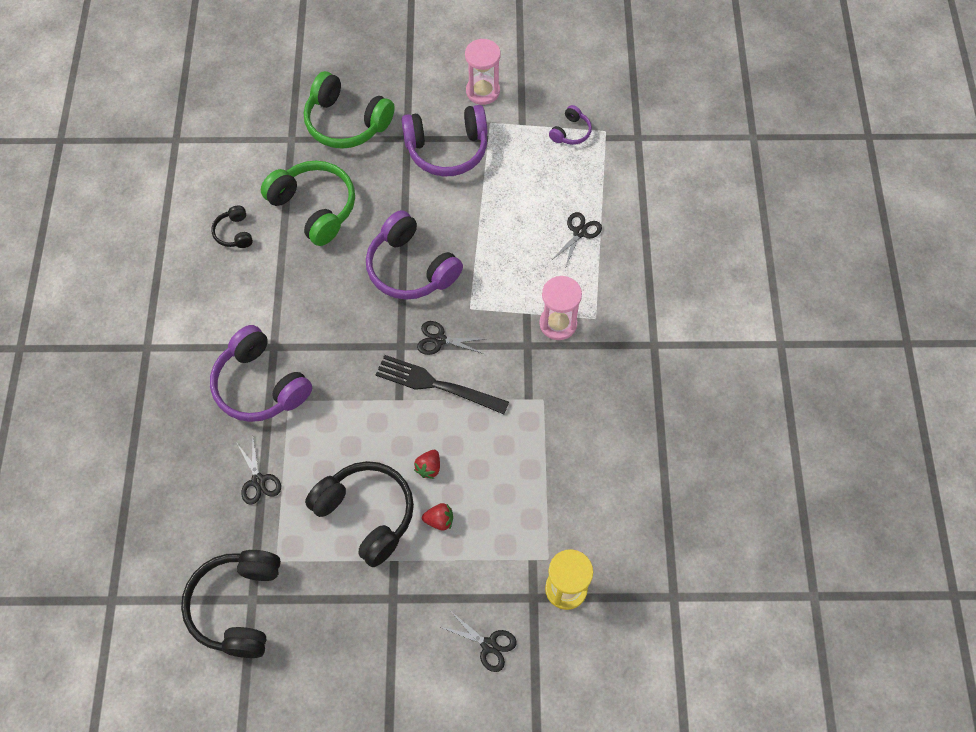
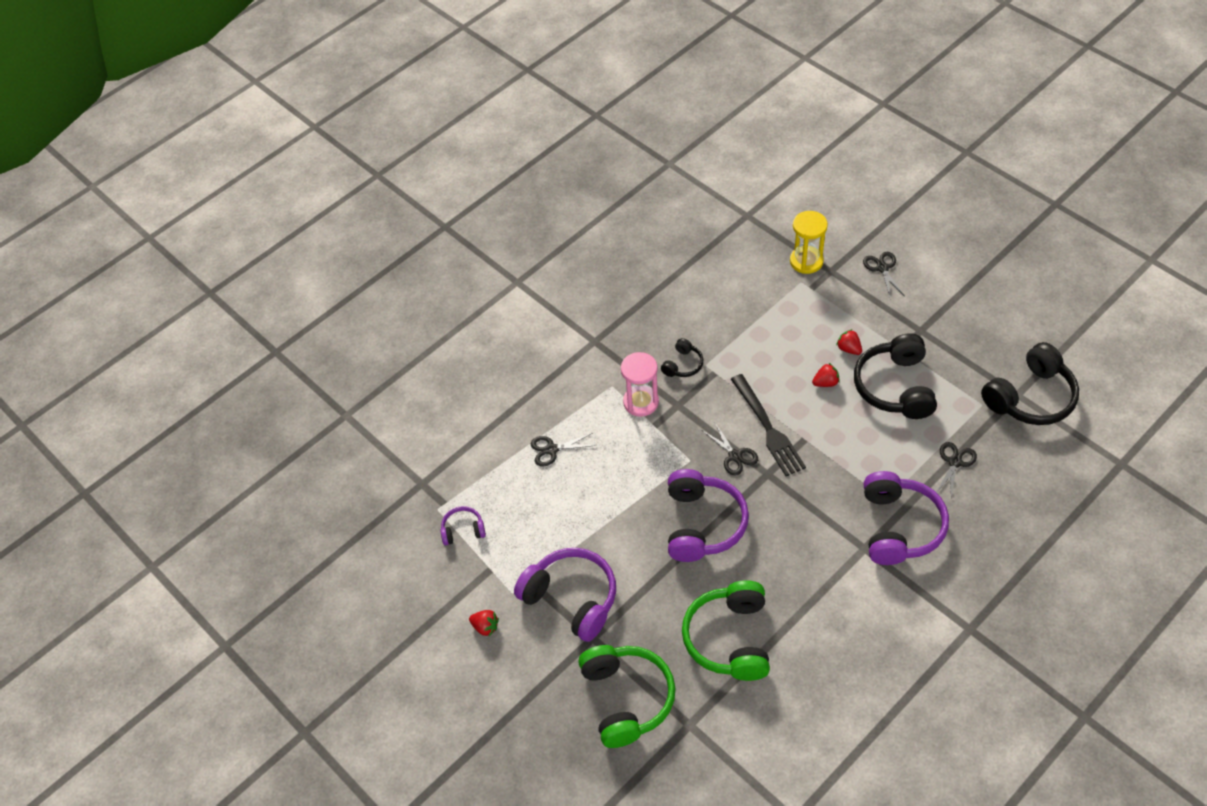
camera: 130 degrees left, 10 degrees down
black headphones [211,206,253,248] -> black headphones moved to [661,338,703,377]
pink hourglass [465,39,500,105] -> red strawberry [469,610,499,636]

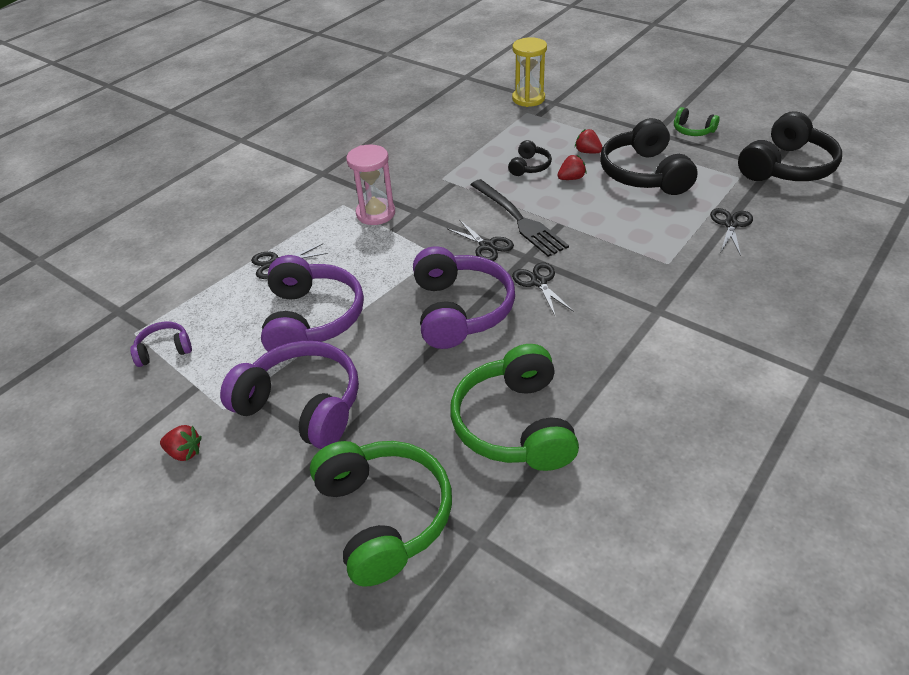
camera: 10 degrees left, 10 degrees down
black headphones [661,338,703,377] -> black headphones moved to [508,140,552,176]
black scissors [863,252,904,296] -> black scissors moved to [512,262,574,317]
purple headphones [864,471,949,565] -> purple headphones moved to [261,255,364,352]
none -> green headphones [674,107,720,136]

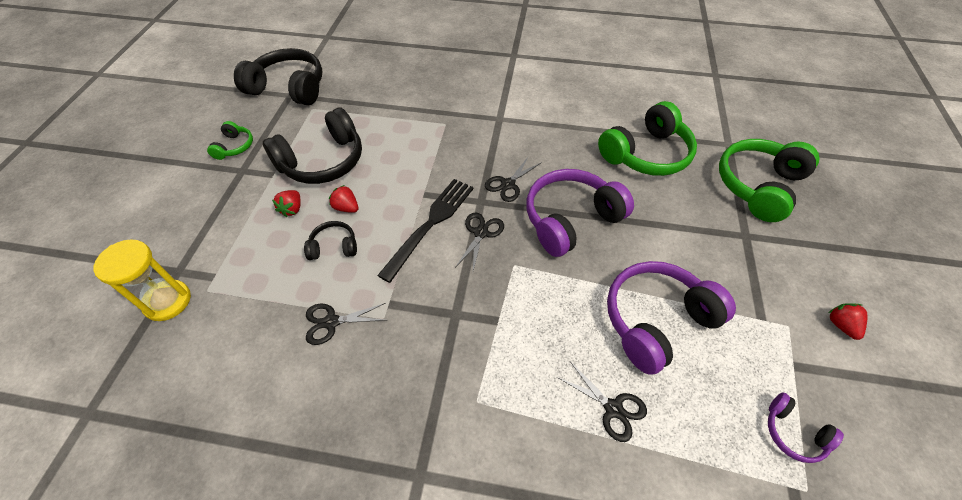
camera: 120 degrees left, 10 degrees up
purple headphones [220,341,359,449] -> none
pink hourglass [346,144,395,225] -> none
black scissors [710,208,753,256] -> black scissors moved to [306,303,386,345]

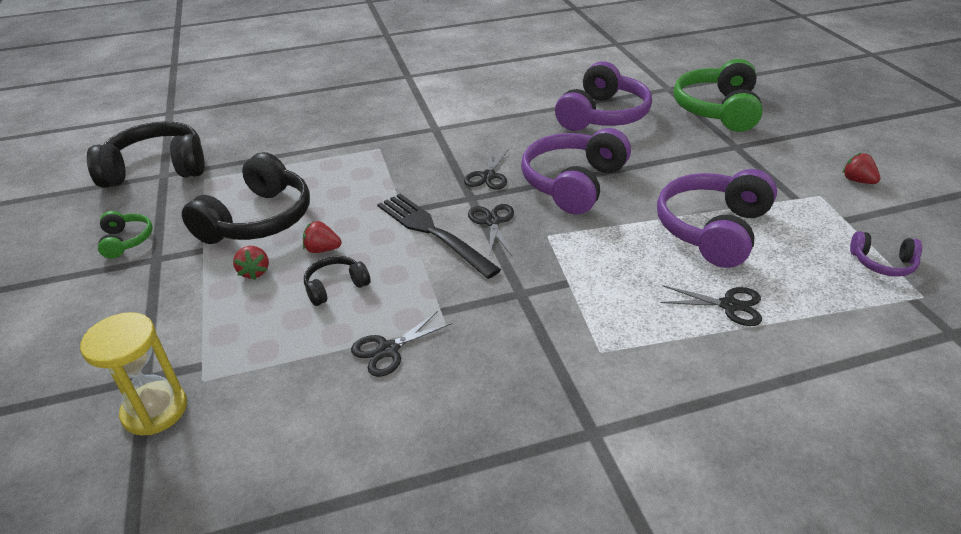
camera: 25 degrees left, 15 degrees down
black fork [377,179,474,283] -> black fork turned 45 degrees counterclockwise [377,194,501,279]
green headphones [598,101,697,176] -> purple headphones [555,61,652,131]

